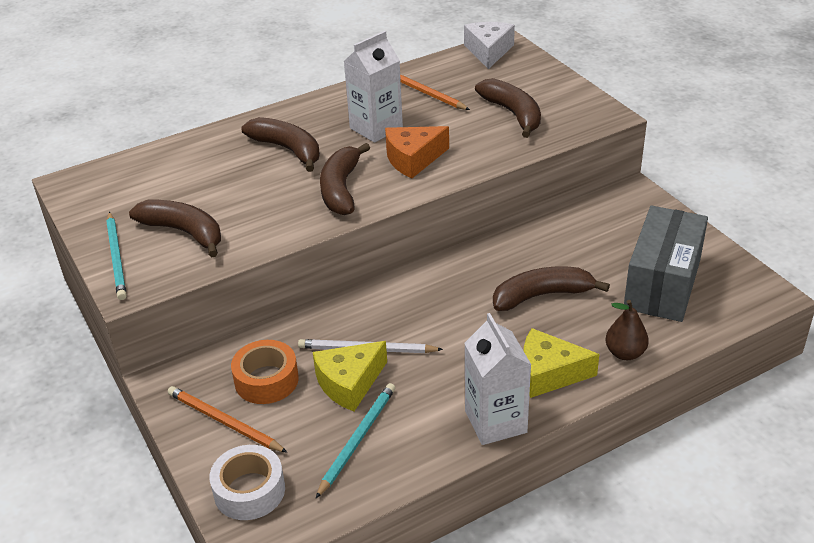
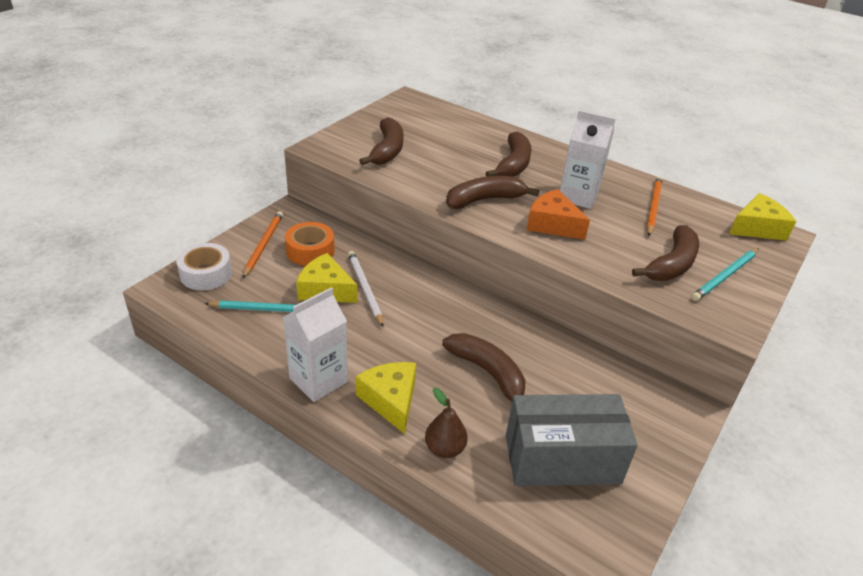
camera: 60 degrees right, 0 degrees up
turquoise pencil [106,212,127,300] -> turquoise pencil moved to [691,248,759,301]
white cheese [464,22,515,69] -> yellow cheese [729,193,796,241]

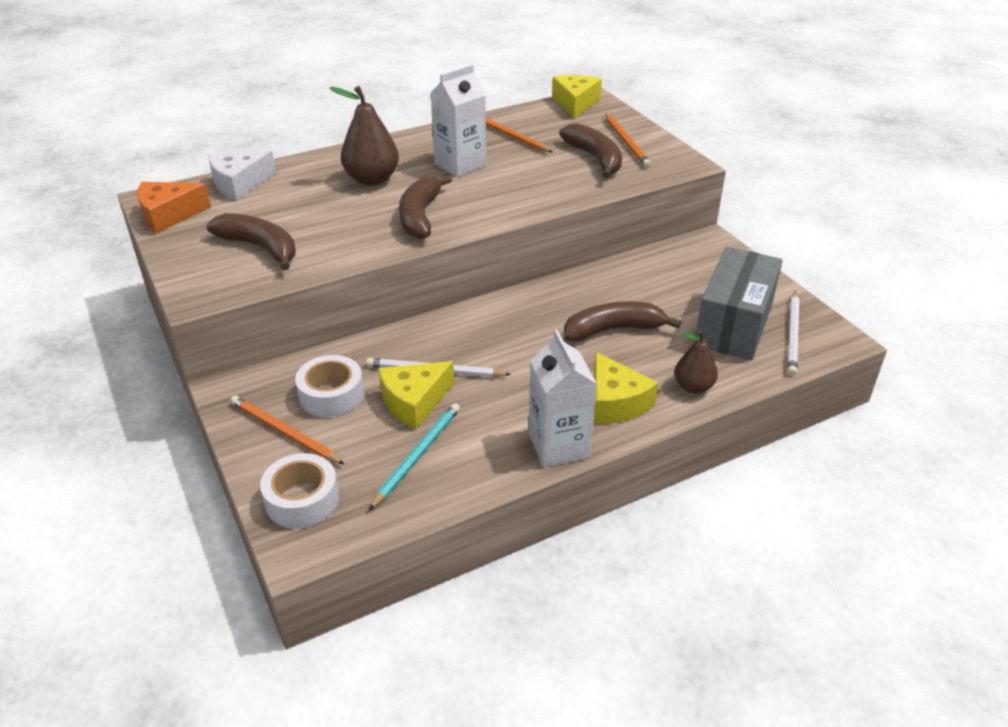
camera: 60 degrees left, 0 degrees up
orange tape [285,222,335,266] -> white tape [295,355,364,418]
yellow cheese [356,362,416,434] -> yellow cheese turned 120 degrees counterclockwise [594,352,658,424]
brown banana [485,132,532,177] -> brown pear [330,86,399,186]
orange cheese [527,189,590,240] -> orange cheese moved to [137,182,211,234]
turquoise pencil [691,248,759,301] -> orange pencil [605,113,651,167]
none -> white cheese [209,150,276,200]
none -> white pencil [788,290,799,376]

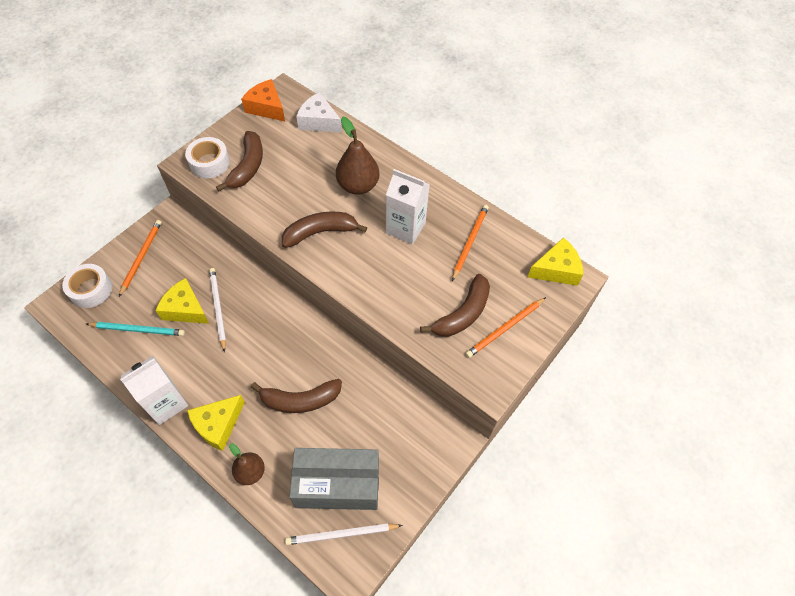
camera: 65 degrees right, 20 degrees up
white tape [295,355,364,418] -> white tape moved to [185,137,230,178]
brown banana [564,301,681,342] -> brown banana turned 120 degrees clockwise [251,379,342,413]

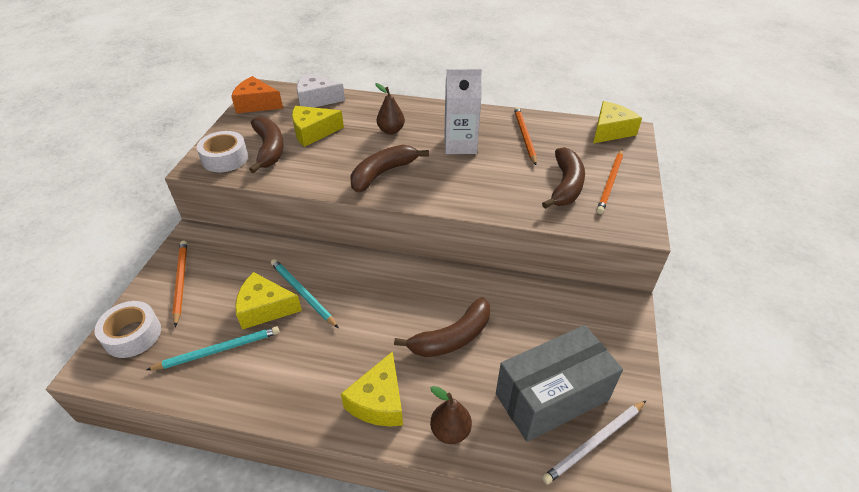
camera: 25 degrees left, 15 degrees down
white carton [120,356,188,425] -> none
white pencil [209,268,226,352] -> turquoise pencil [271,259,339,328]
brown pear [336,117,379,195] -> brown pear [376,83,405,134], size x0.62
none -> yellow cheese [292,106,344,147]

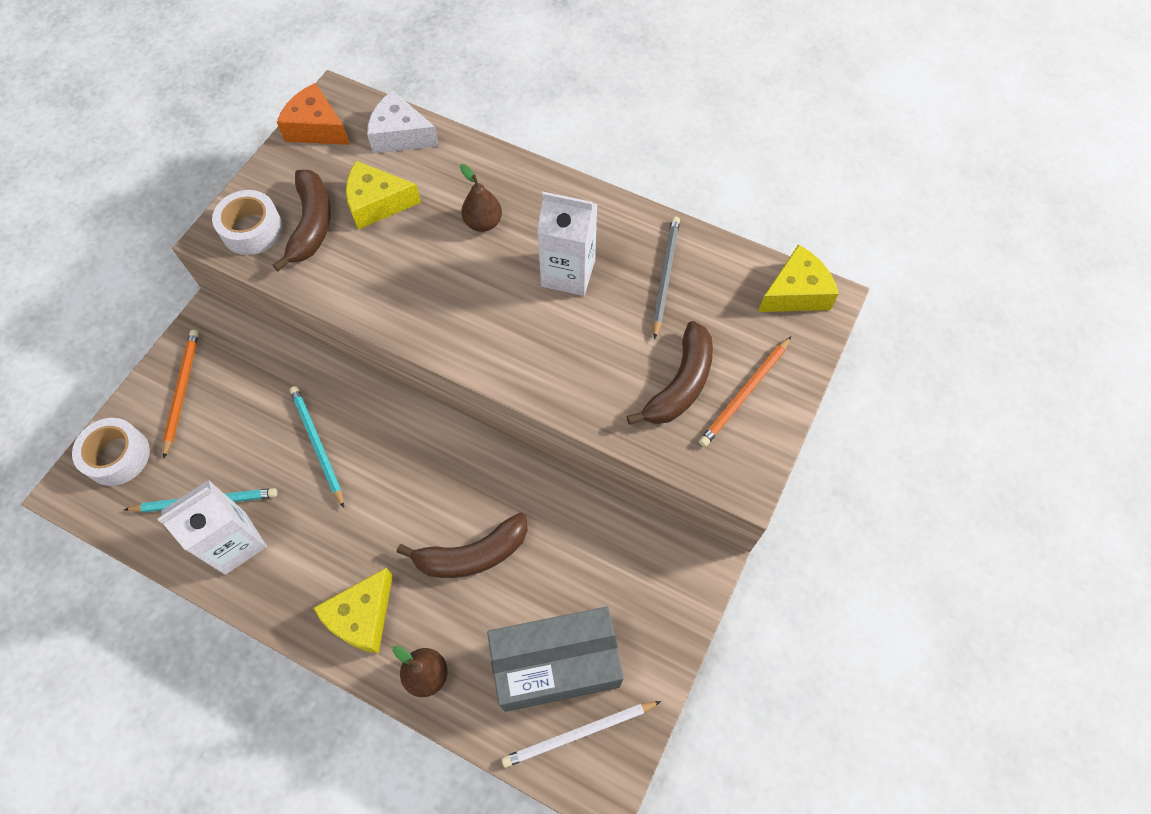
camera: 15 degrees right, 20 degrees up
yellow cheese [235,272,302,330] -> none
brown banana [350,145,429,193] -> none
orange pencil [514,107,537,165] -> grey pencil [653,216,680,339]
none -> white carton [158,480,267,575]

